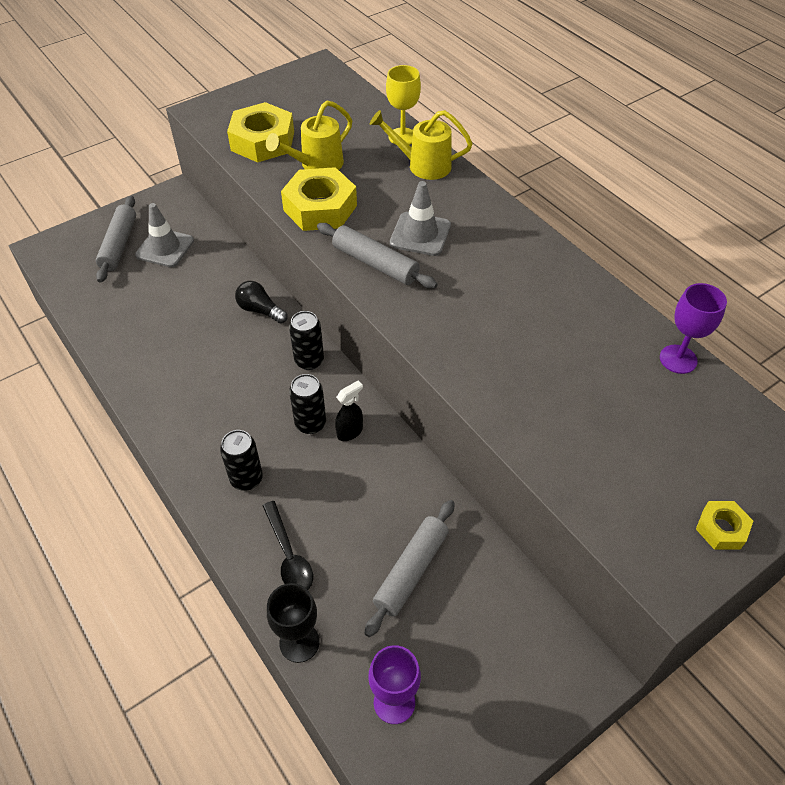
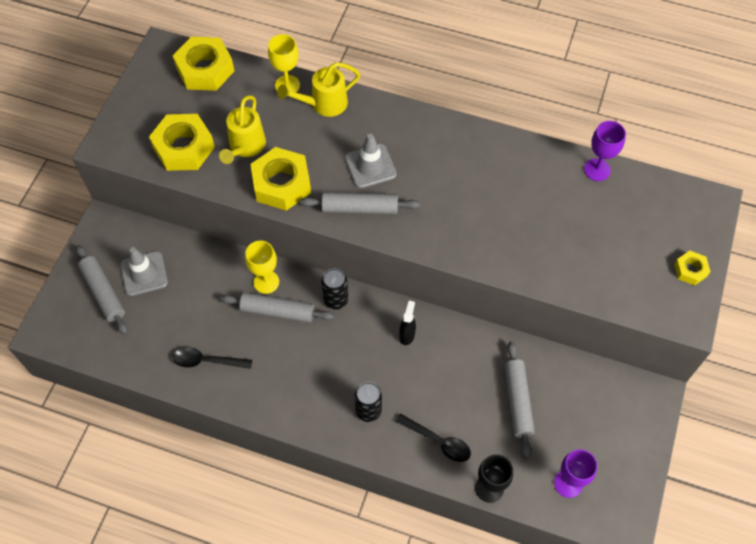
camera: 35 degrees left, 10 degrees up
black light bulb [235,281,288,324] -> yellow goblet [245,241,279,294]
black can [289,374,326,434] -> none
none -> yellow nut [173,37,234,91]
none -> black spoon [173,347,252,369]
none -> grey rolling pin [220,292,334,323]

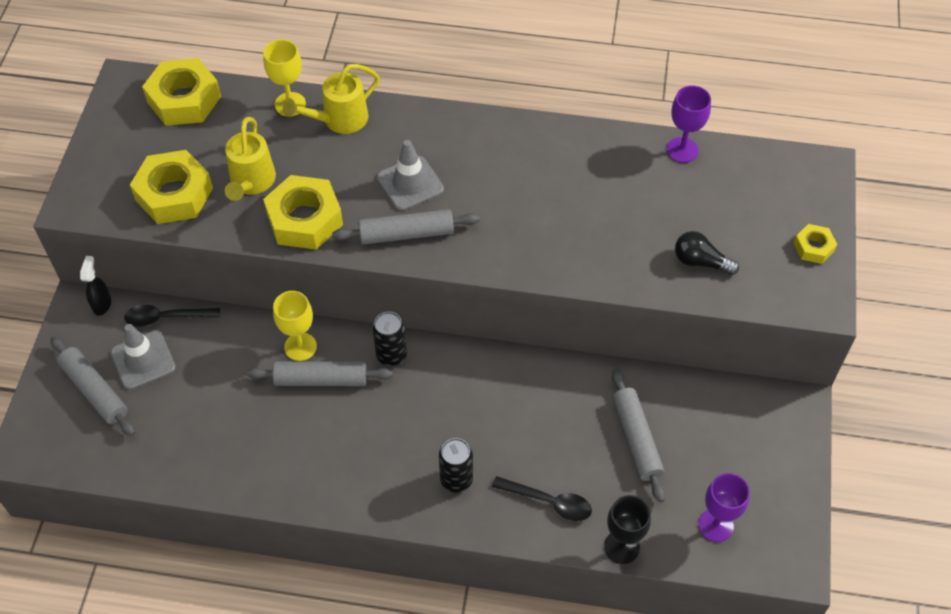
camera: 10 degrees left, 5 degrees down
black spoon [173,347,252,369] -> black spoon moved to [124,305,220,327]
black spray bottle [399,301,416,345] -> black spray bottle moved to [80,256,111,316]
none -> black light bulb [675,231,739,275]

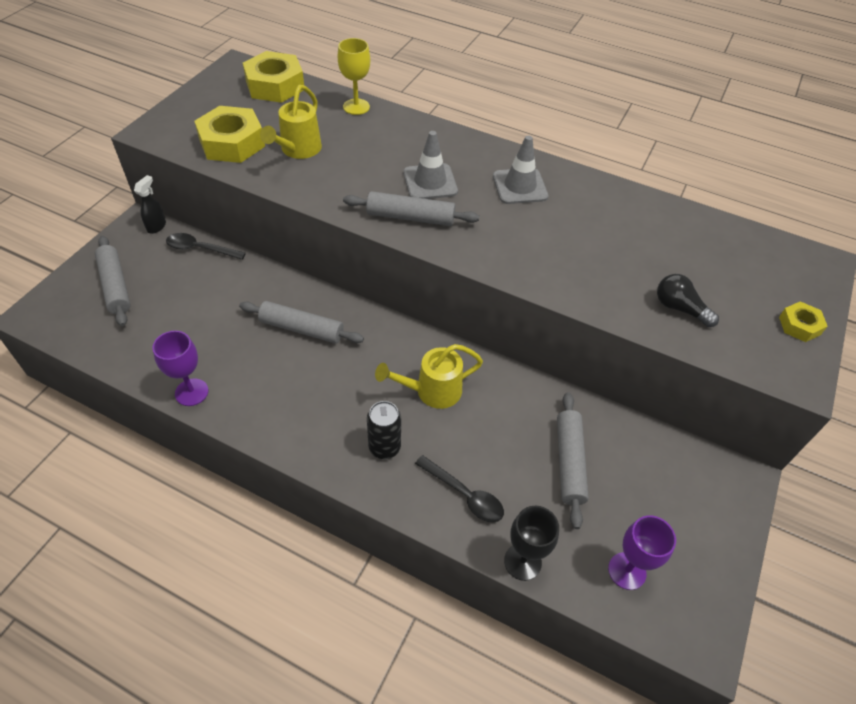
camera: 15 degrees right, 5 degrees down
grey traffic cone [111,324,176,390] -> grey traffic cone moved to [493,136,548,204]
yellow nut [263,175,343,250] -> none
yellow goblet [273,291,317,361] -> none
yellow watering can [283,64,380,134] -> yellow watering can moved to [375,344,483,409]
black can [372,311,407,366] -> none
purple goblet [666,85,711,163] -> purple goblet moved to [152,331,208,406]

